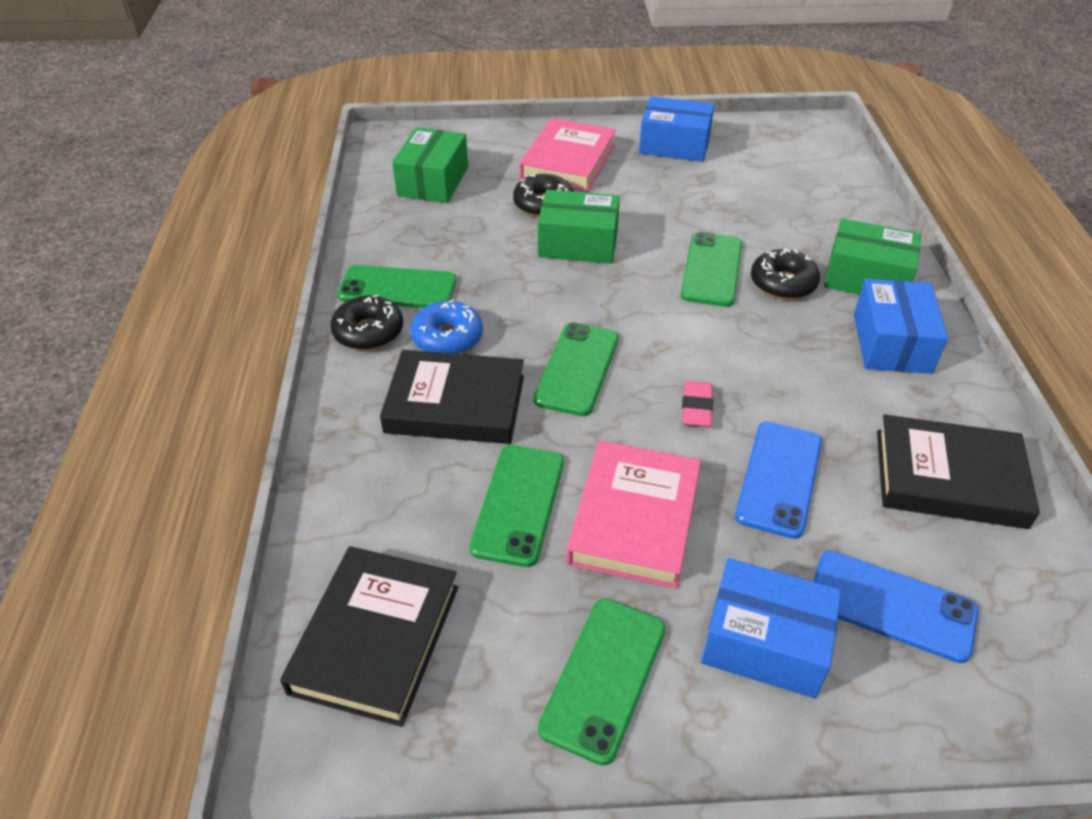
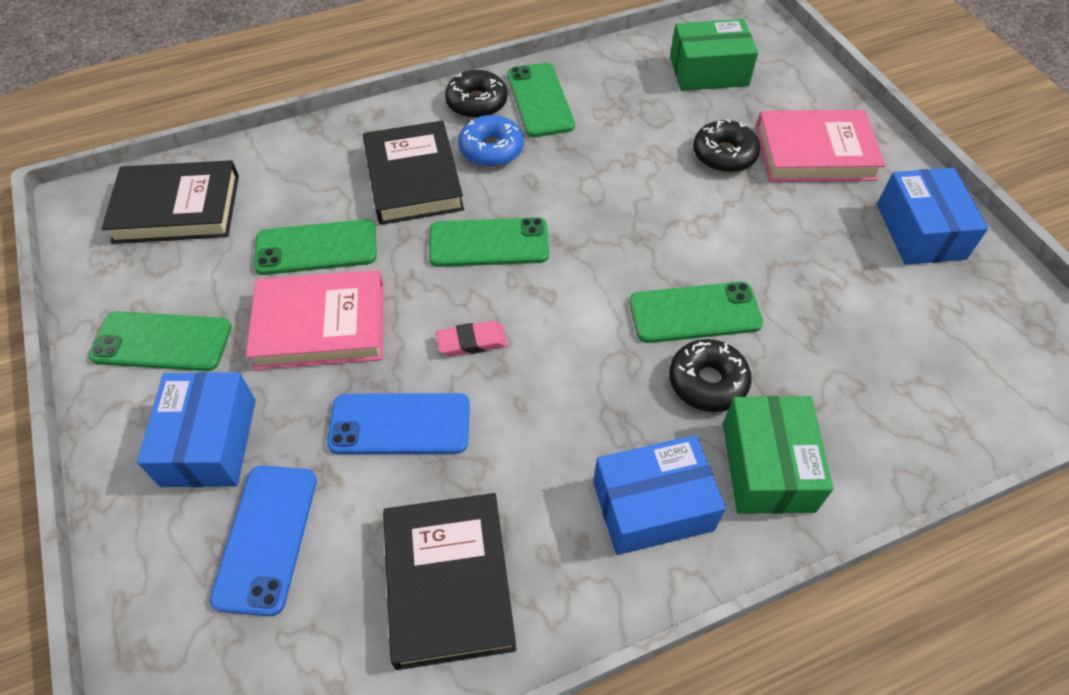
camera: 70 degrees right, 10 degrees up
green box [538,190,620,264] -> none

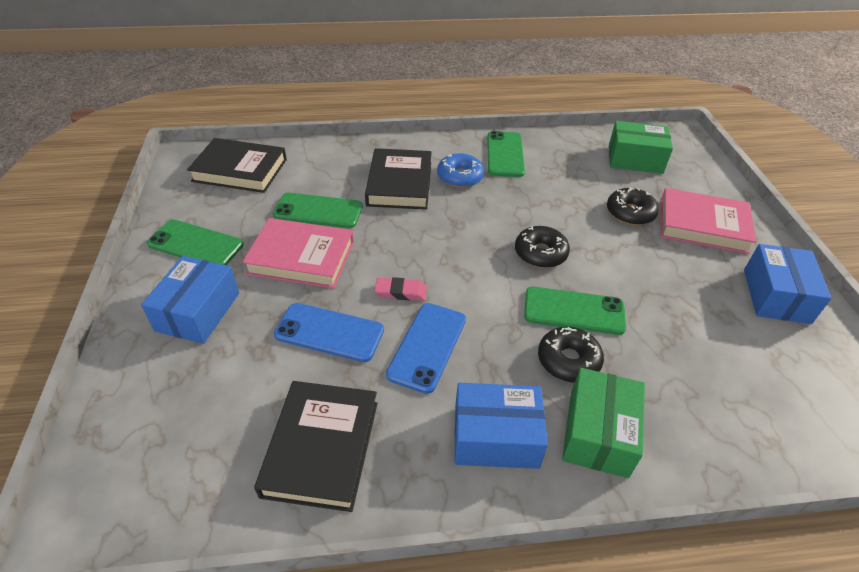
camera: 15 degrees right, 10 degrees down
blue phone [210,466,317,616] -> blue phone moved to [386,303,466,394]
green phone [429,217,549,267] -> none
black donut [445,70,508,119] -> black donut moved to [515,226,570,268]

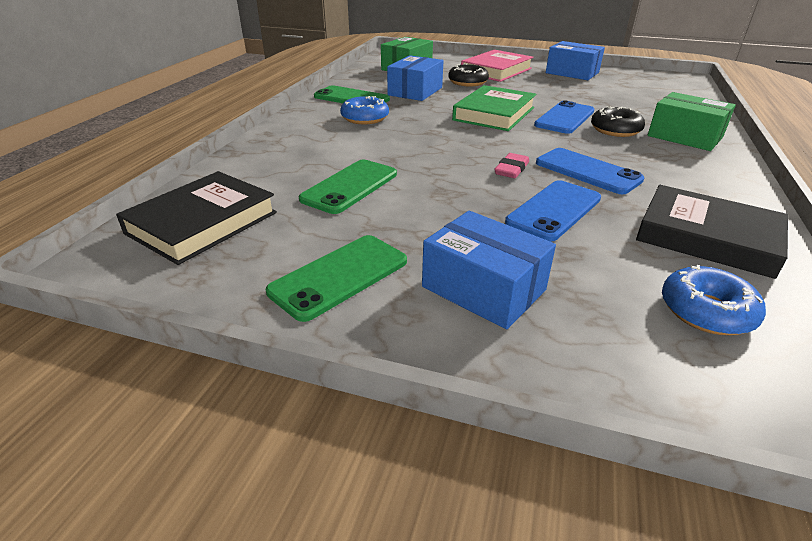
camera: 65 degrees left, 10 degrees down
pink book [242,218,354,289] -> none
black book [365,148,432,210] -> none
blue box [454,383,548,469] -> blue box moved to [387,55,444,101]
black donut [515,226,570,268] -> green book [452,85,536,131]
green phone [524,287,626,335] -> blue phone [534,100,594,134]
none -> blue donut [662,265,766,335]

